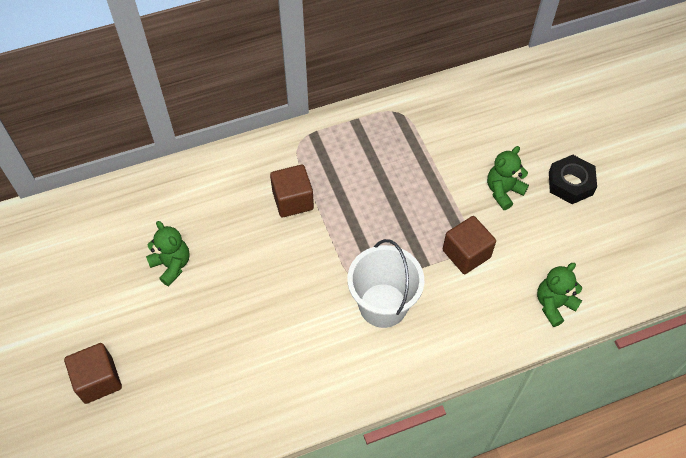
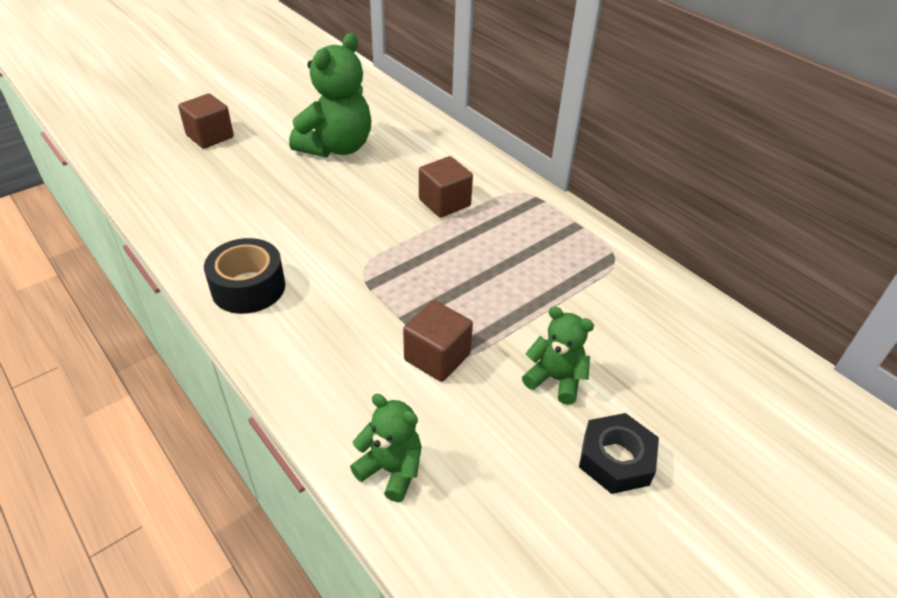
camera: 70 degrees right, 15 degrees down
green teddy bear [146,221,190,286] -> green teddy bear [289,33,371,157], size x1.82
white bucket [347,239,424,328] -> none
none -> black tape [204,238,285,314]

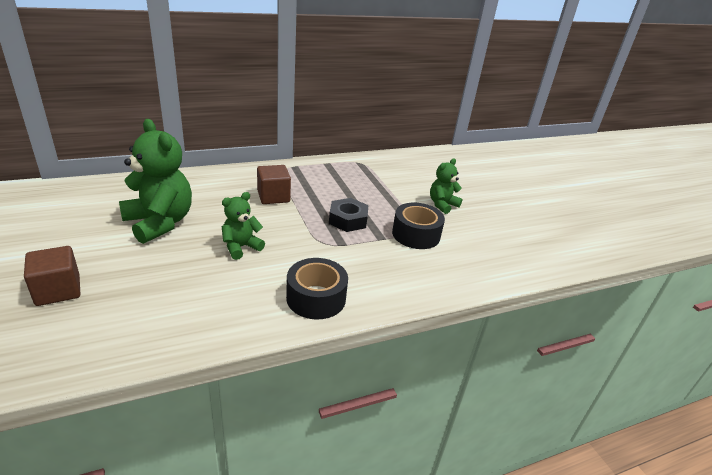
camera: 75 degrees left, 10 degrees down
green teddy bear [350,394,421,502] -> green teddy bear moved to [222,192,265,260]
brown cube [403,300,473,382] -> black tape [392,203,445,249]
black nut [579,413,659,494] -> black nut moved to [329,198,368,232]

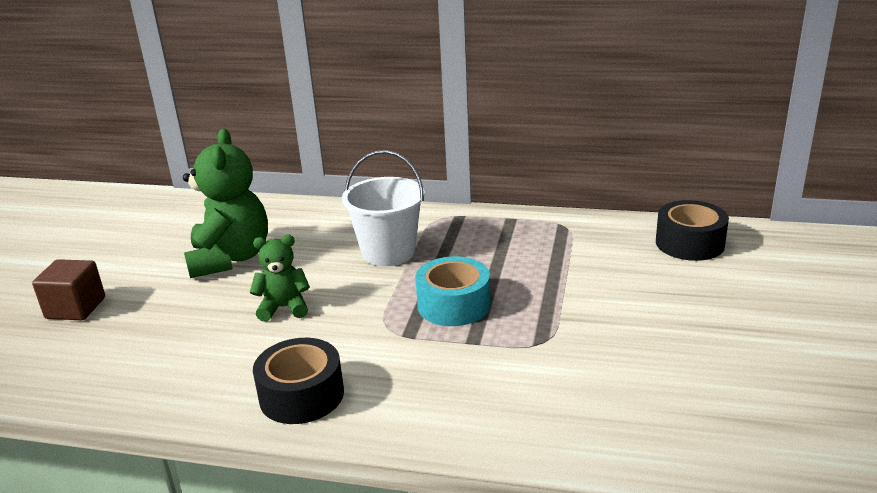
camera: 40 degrees right, 5 degrees down
brown cube [257,165,291,204] -> white bucket [342,150,425,266]
black nut [329,198,368,232] -> turquoise tape [415,256,491,326]
black tape [392,203,445,249] -> black tape moved to [656,200,729,261]
green teddy bear [430,158,462,214] -> none

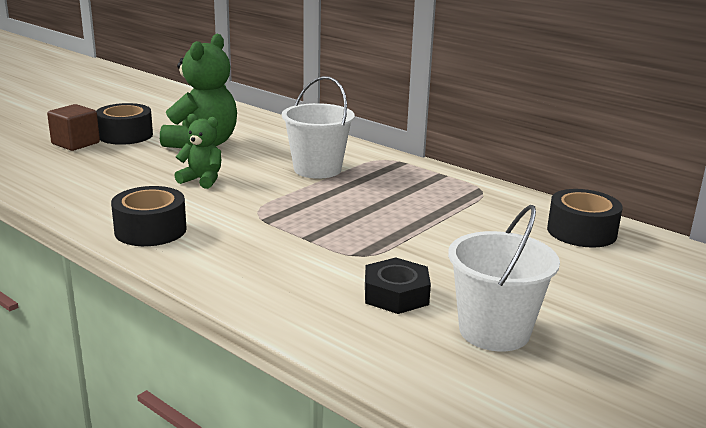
camera: 25 degrees right, 5 degrees down
turquoise tape [415,256,491,326] -> none
none -> black tape [96,103,153,145]
none -> black nut [365,258,431,314]
none -> white bucket [448,205,560,352]

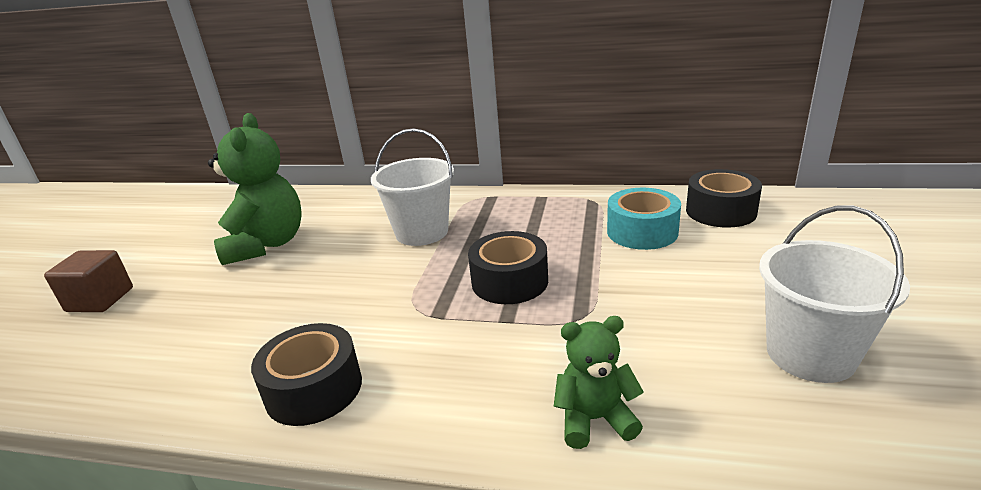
camera: 25 degrees left, 5 degrees up
black tape [96,103,153,145] -> black tape moved to [468,231,548,304]
green teddy bear [174,114,221,189] -> green teddy bear moved to [554,316,644,449]
black nut [365,258,431,314] -> none
none -> turquoise tape [607,188,681,250]

